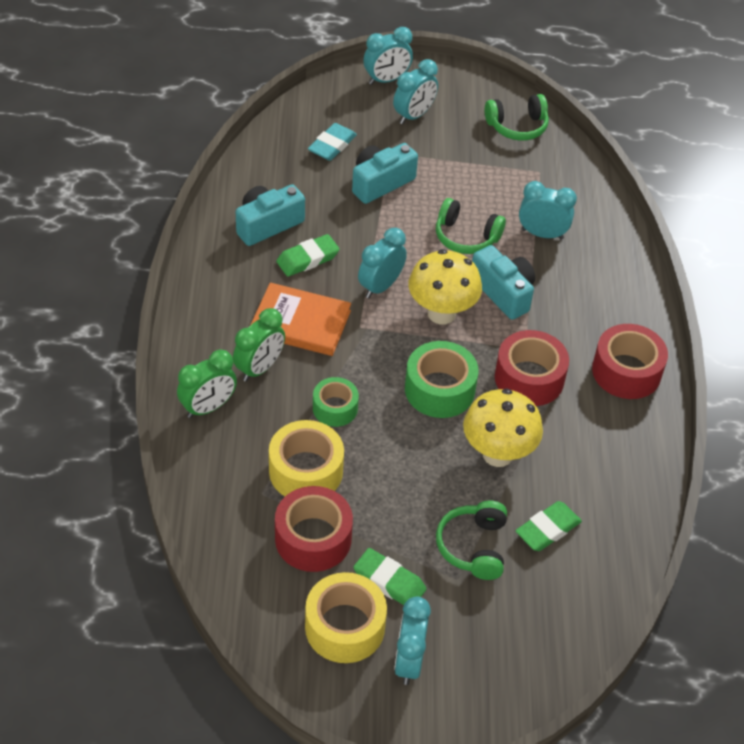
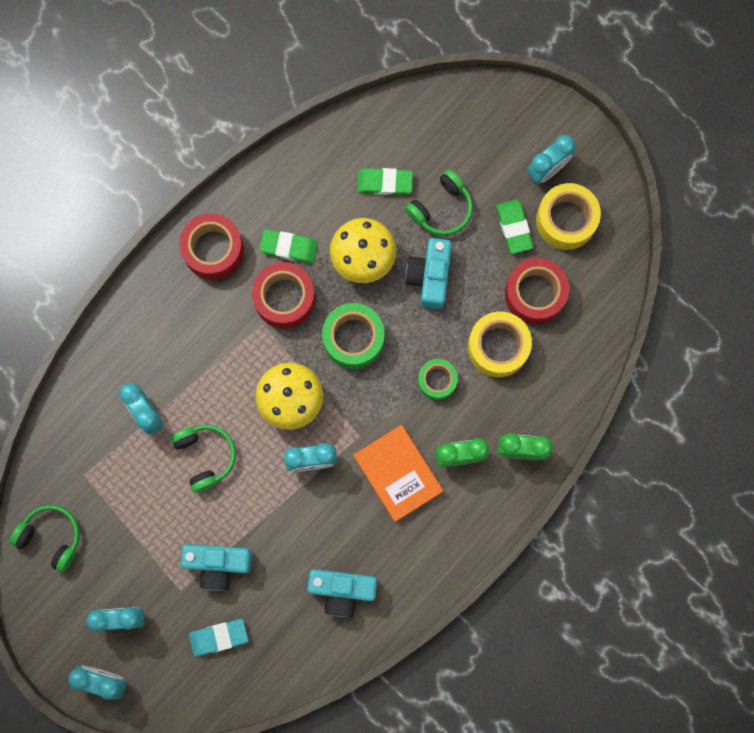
camera: 135 degrees left, 30 degrees up
green eraser [276,234,340,277] -> green eraser moved to [260,229,318,263]
turquoise camera [472,245,535,320] -> turquoise camera moved to [405,238,452,309]

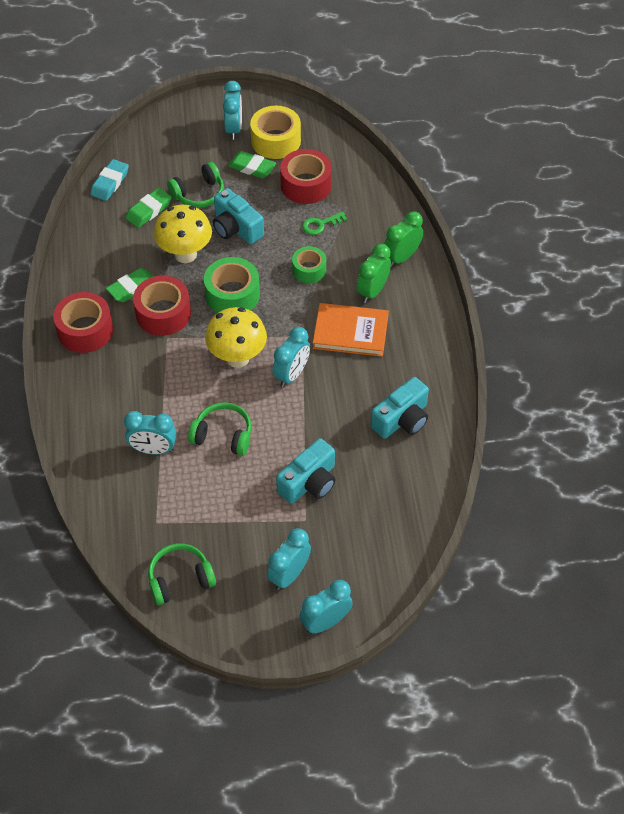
camera: 50 degrees left, 25 degrees down
turquoise eraser [189,619,248,657] -> turquoise eraser moved to [90,159,129,201]
green headphones [405,170,473,236] -> green headphones turned 60 degrees clockwise [167,162,224,208]
yellow tape [468,312,532,377] -> green key [302,212,347,235]

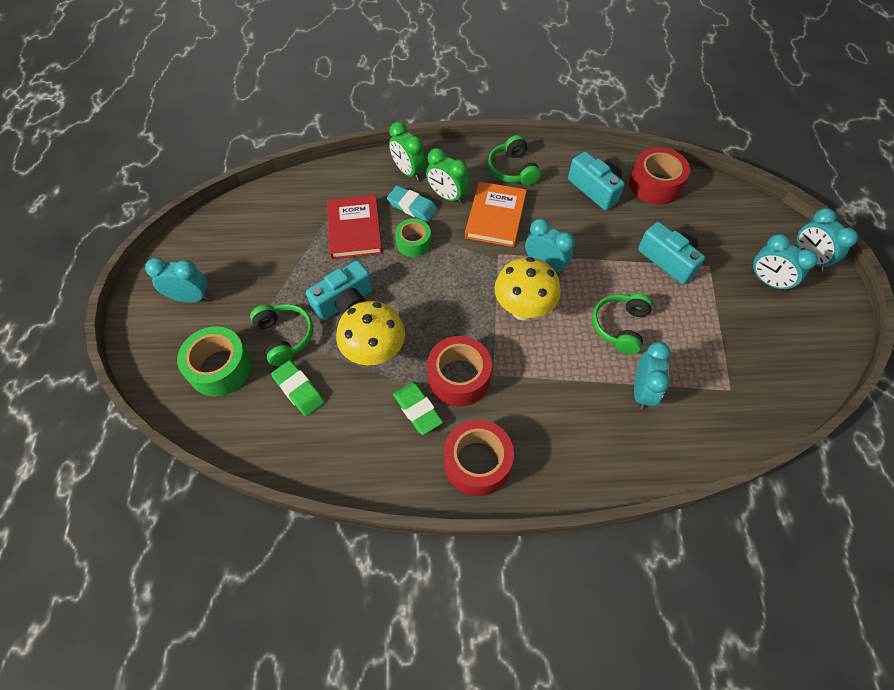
camera: 85 degrees left, 5 degrees up
turquoise eraser [90,159,129,201] -> turquoise eraser moved to [387,186,438,222]
green headphones [148,543,216,605] -> green headphones moved to [488,135,541,186]
green tape [204,257,260,313] -> green tape moved to [177,326,251,396]
green eraser [228,151,276,178] -> none
yellow tape [250,106,301,159] -> none
red tape [280,149,332,204] -> red tape moved to [629,147,690,205]
green key [302,212,347,235] -> red book [327,195,382,259]

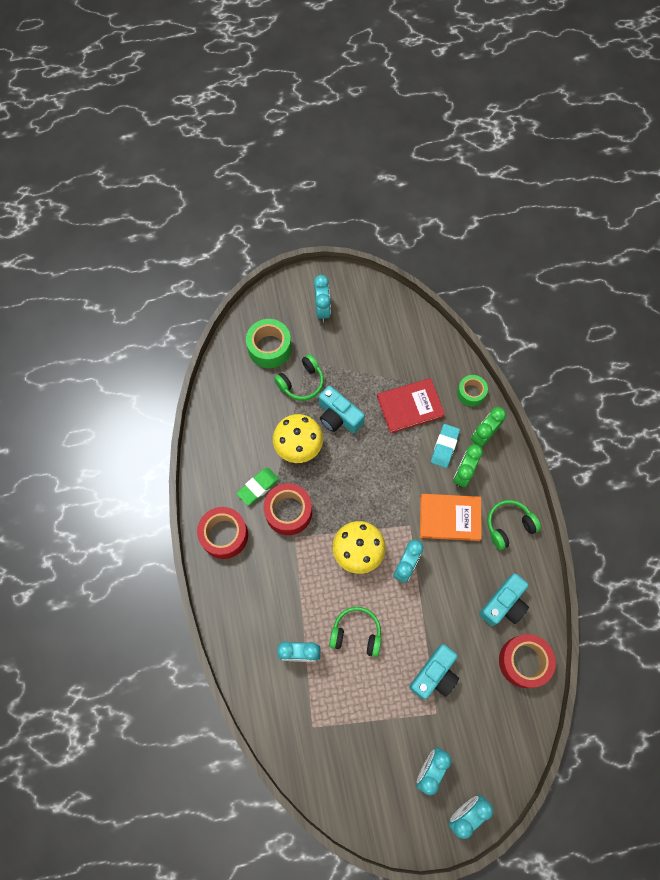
camera: 80 degrees right, 10 degrees up
green eraser [271,360,325,417] -> none
green tape [395,218,431,257] -> green tape moved to [457,375,488,407]

